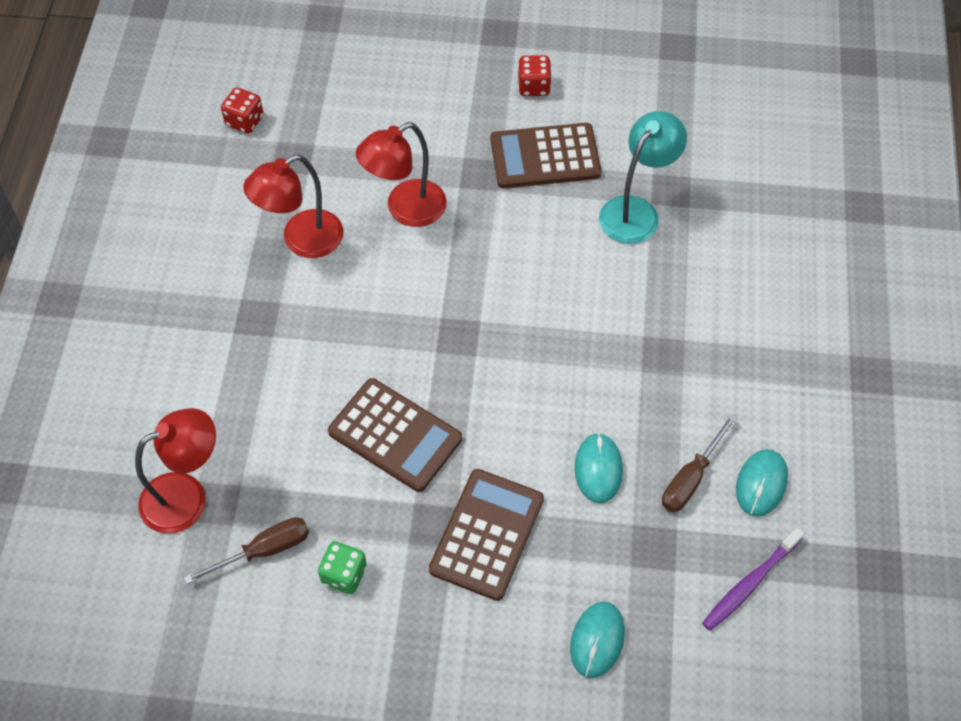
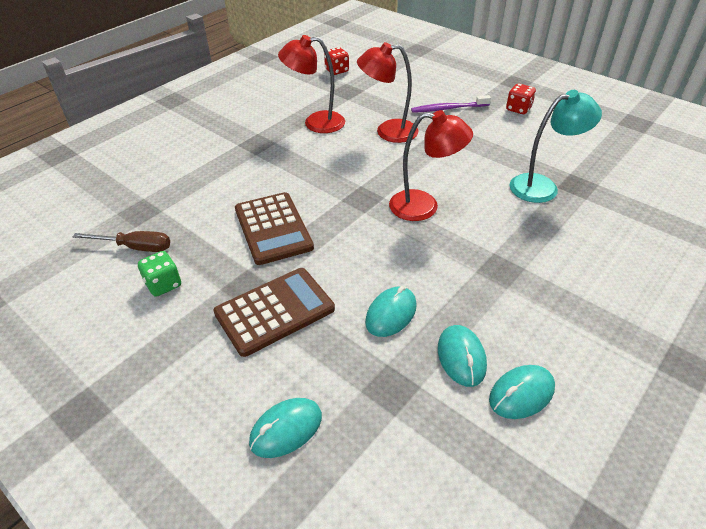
camera: 35 degrees right, 15 degrees down
red lamp [135,408,216,534] -> red lamp moved to [389,110,473,221]
brown calculator [490,123,601,188] -> none
brown screwdriver [662,414,737,512] -> turquoise mouse [438,325,487,387]
purple toothbrush [702,527,804,631] -> purple toothbrush moved to [411,95,491,113]

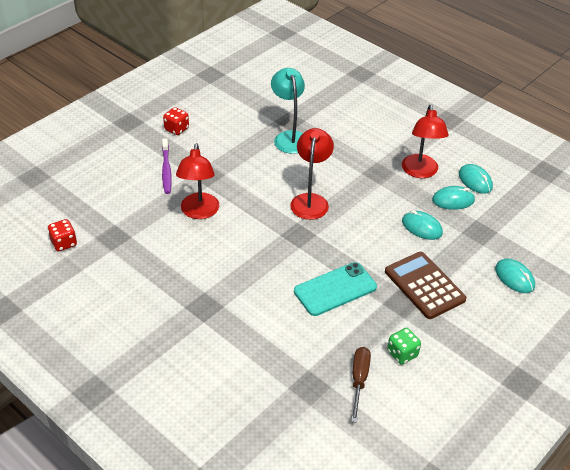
camera: 90 degrees left, 0 degrees up
brown calculator [235,192,314,265] -> turquoise phone [294,262,377,316]
red lamp [278,35,345,133] -> red lamp moved to [402,105,449,178]

